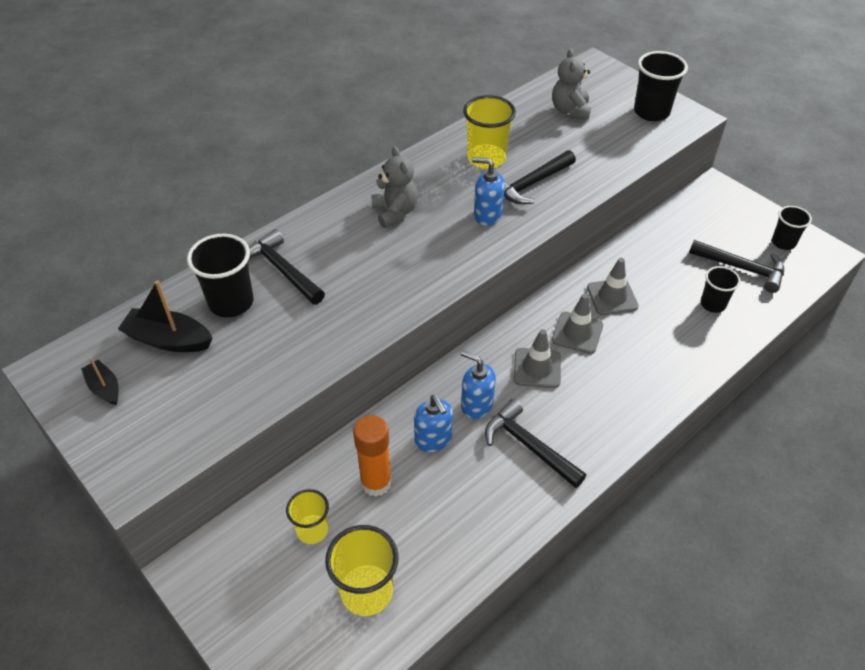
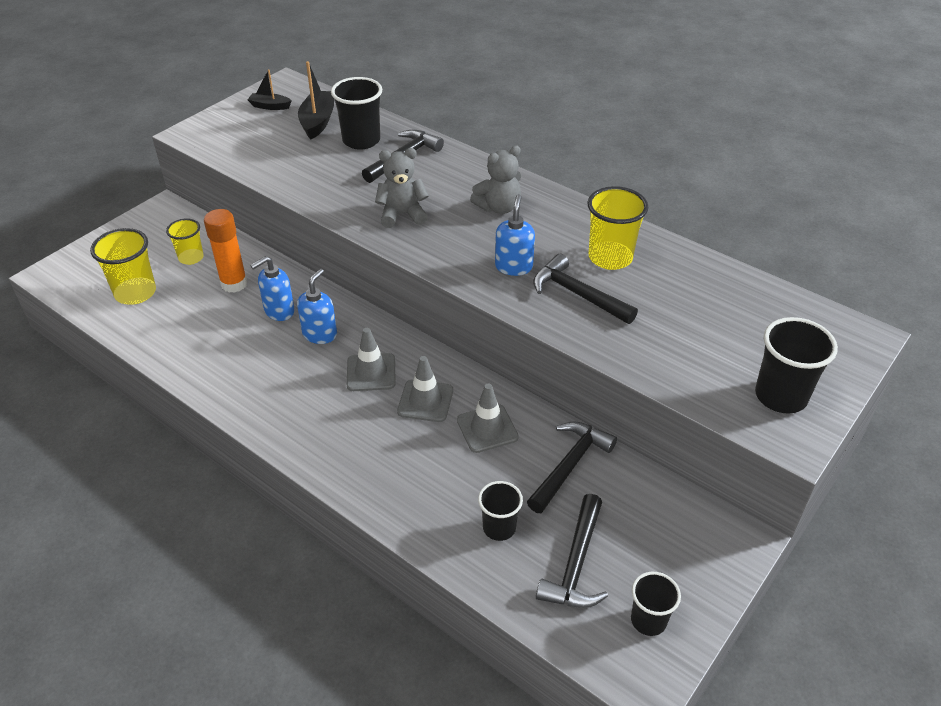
camera: 80 degrees right, 5 degrees down
black boat [81,357,119,405] -> black boat turned 120 degrees counterclockwise [248,69,291,110]
black hammer [485,399,586,488] -> black hammer moved to [527,421,617,513]
grey teddy bear [552,49,591,120] -> grey teddy bear moved to [375,148,429,228]

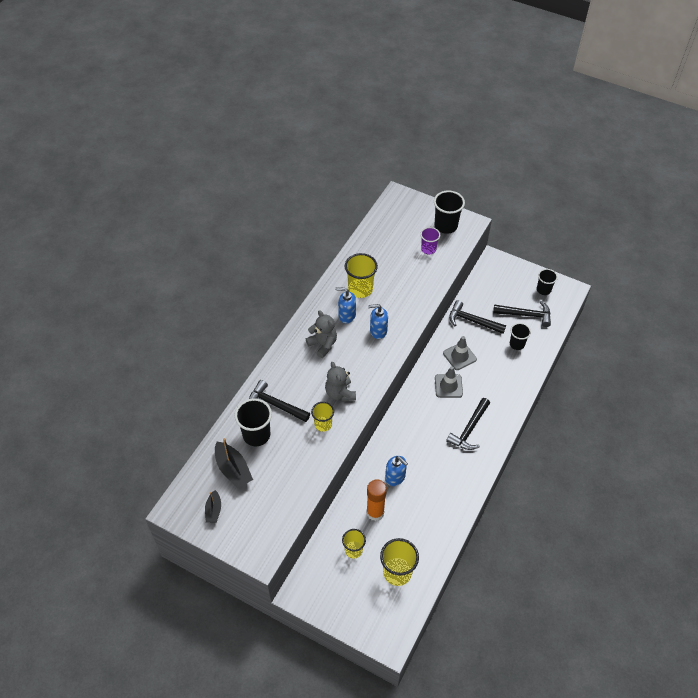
camera: 100 degrees left, 10 degrees up
blue soap dispenser [297,269,337,344] -> blue soap dispenser moved to [335,287,356,323]
black boat [298,61,334,139] -> black boat turned 120 degrees counterclockwise [215,438,253,488]
grey traffic cone [347,328,396,391] -> none
black hammer [533,254,638,324] -> black hammer moved to [446,398,490,450]
none -> yellow cup [311,402,334,432]
none -> purple cup [420,227,440,255]

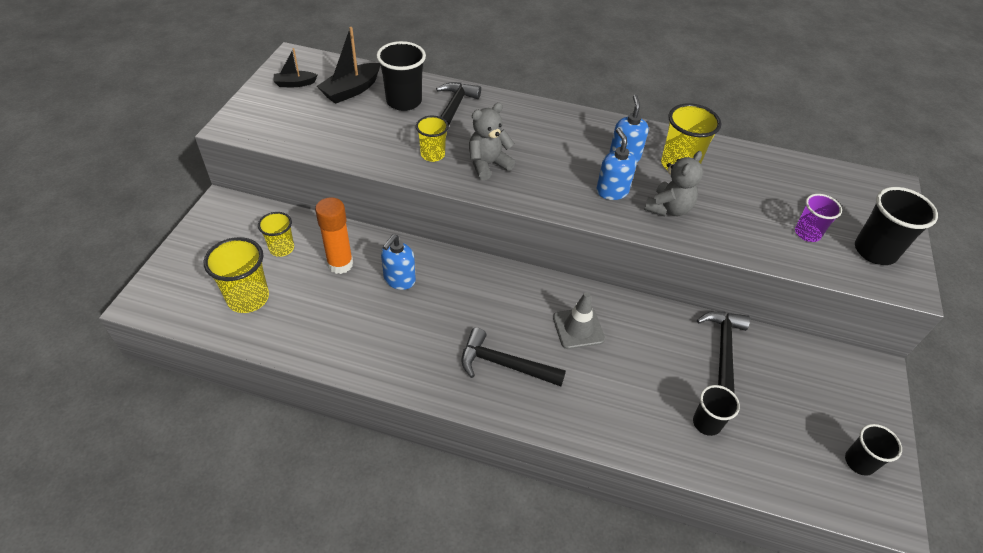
camera: 75 degrees right, 5 degrees down
grey teddy bear [306,310,337,358] -> grey teddy bear moved to [644,151,703,217]
grey traffic cone [443,336,477,370] -> none
black hammer [493,301,551,327] -> none

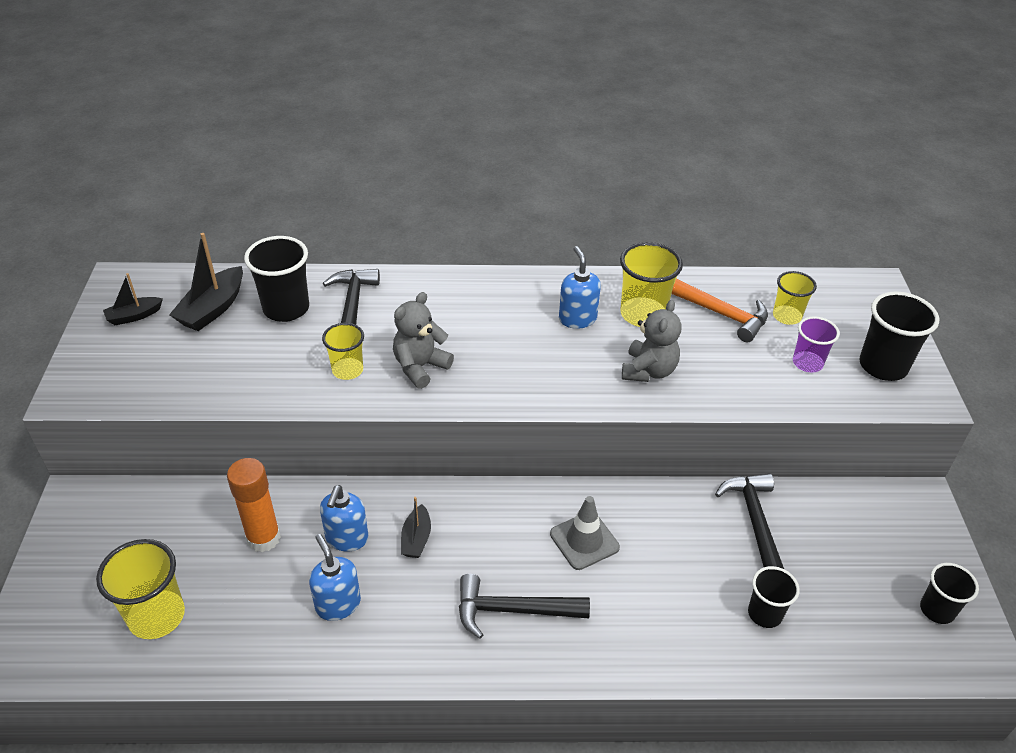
camera: 15 degrees left, 5 degrees down
yellow cup [258,212,294,257] -> yellow cup moved to [773,271,817,325]
blue soap dispenser [596,128,637,200] -> blue soap dispenser moved to [309,534,361,621]
none -> black boat [401,497,431,558]
none -> orange hammer [672,278,768,342]

